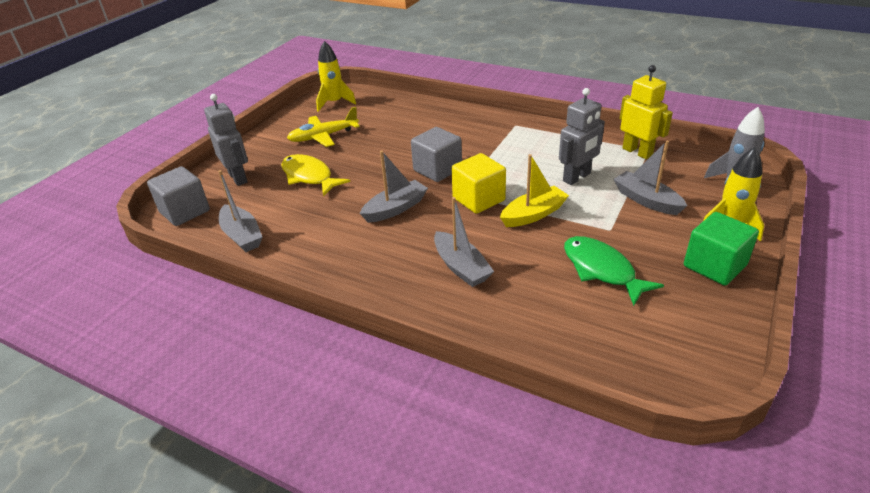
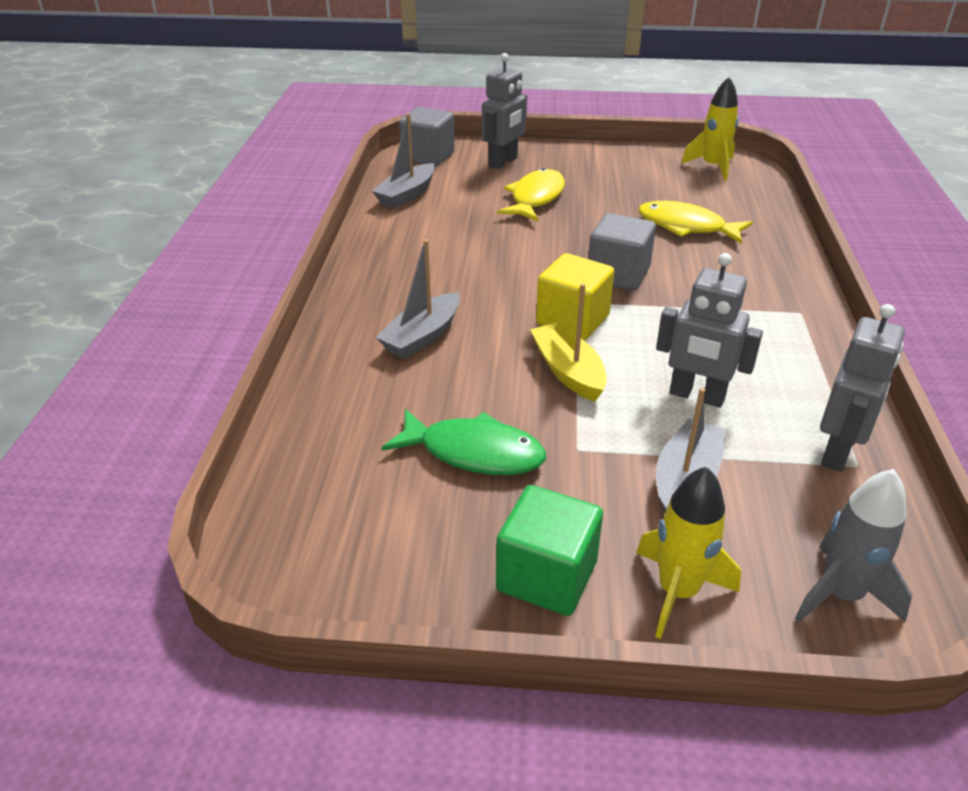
camera: 65 degrees right, 0 degrees up
yellow plane [287,107,360,147] -> none
grey boat [360,151,428,223] -> none
yellow boat [500,154,569,227] -> yellow boat turned 150 degrees counterclockwise [530,283,607,402]
green fish [564,236,664,306] -> green fish turned 75 degrees clockwise [382,409,546,475]
yellow robot [620,65,673,159] -> grey robot [820,304,905,472]
none -> yellow fish [638,201,753,244]

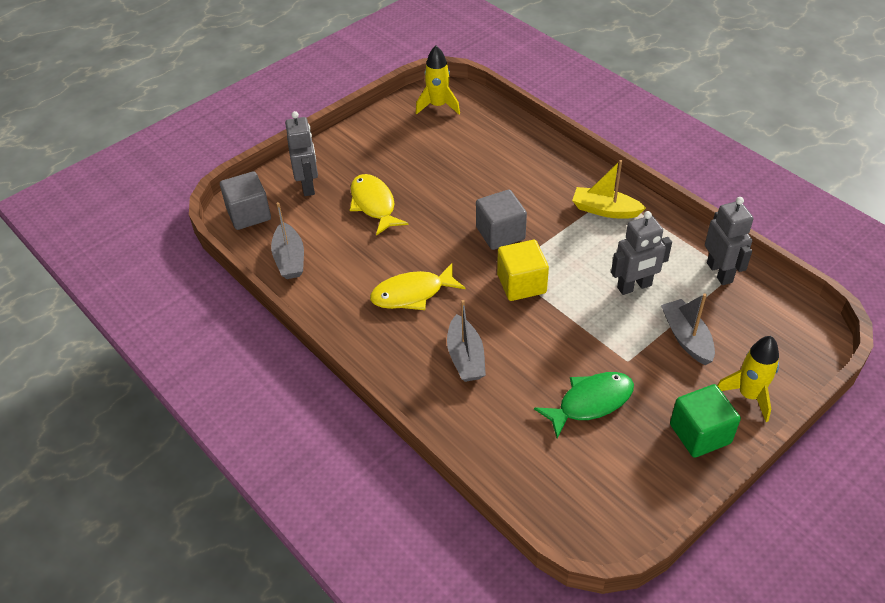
camera: 45 degrees left, 10 degrees up
yellow boat [530,283,607,402] -> yellow boat moved to [572,160,646,219]
yellow fish [638,201,753,244] -> yellow fish moved to [370,263,465,310]
grey rocket [795,469,912,622] -> none

